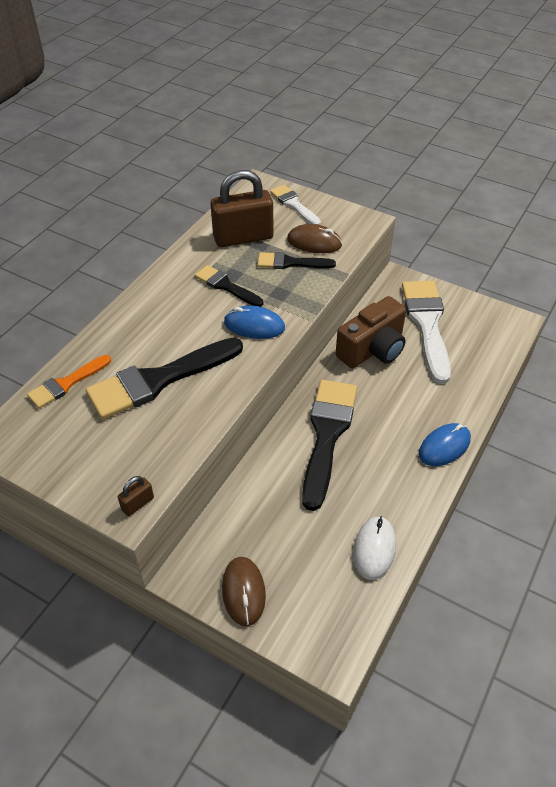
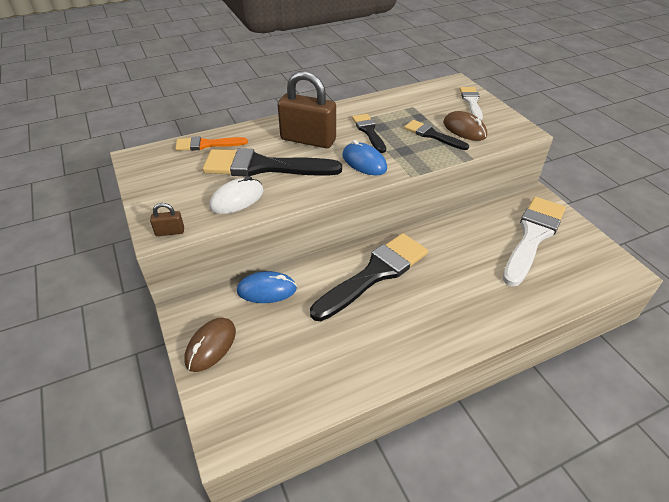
camera: 35 degrees right, 5 degrees down
brown padlock [211,170,273,247] -> brown padlock moved to [278,71,336,148]
brown camera [336,296,406,368] -> none
white mouse [353,516,396,580] -> white mouse moved to [209,176,264,214]
blue mouse [419,423,471,466] -> blue mouse moved to [237,271,297,303]

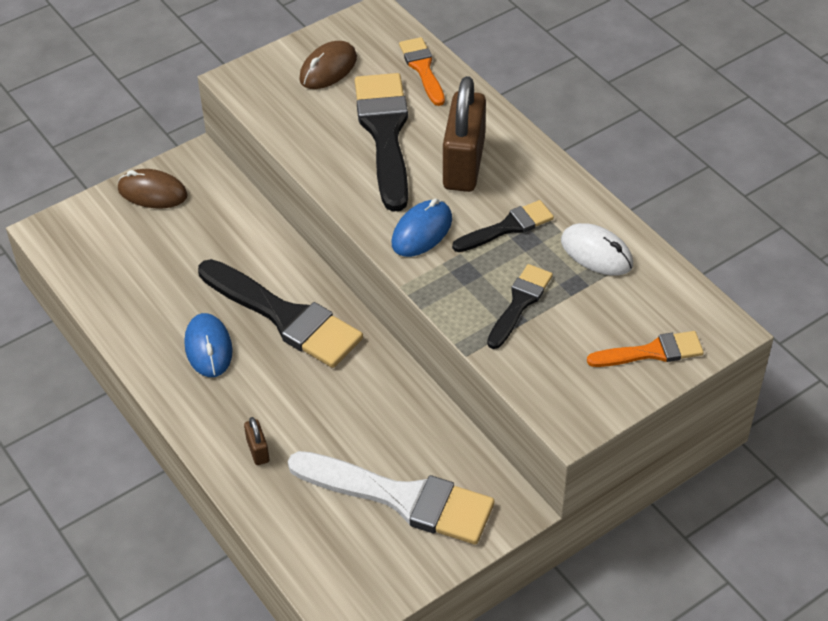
camera: 80 degrees right, 5 degrees up
brown padlock [150,203,184,236] -> brown padlock moved to [244,417,269,465]
white mouse [209,176,264,214] -> white mouse moved to [561,223,633,276]
blue mouse [237,271,297,303] -> blue mouse moved to [184,313,233,377]
brown mouse [443,111,487,141] -> brown mouse moved to [299,41,357,89]
white brush [460,87,483,120] -> orange brush [587,331,704,367]

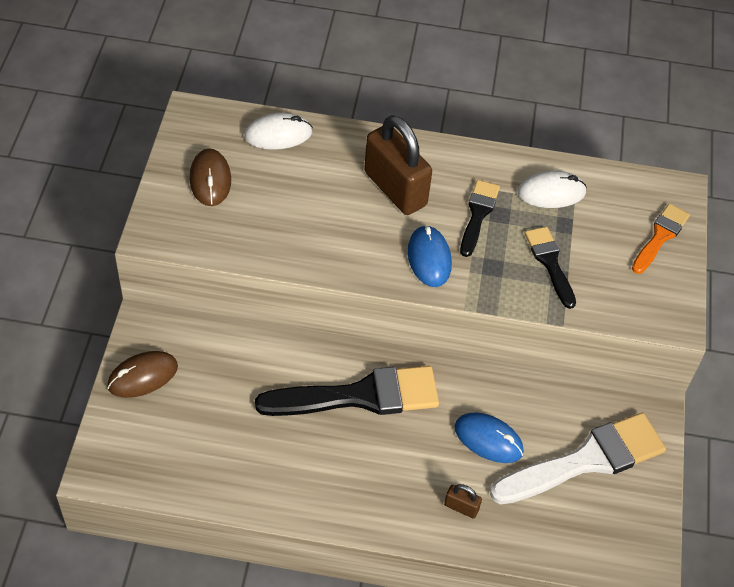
camera: 50 degrees left, 5 degrees up
blue mouse [184,313,233,377] -> blue mouse moved to [455,412,524,463]
black brush [355,73,408,212] -> none
orange brush [399,37,445,106] -> white mouse [244,113,313,150]

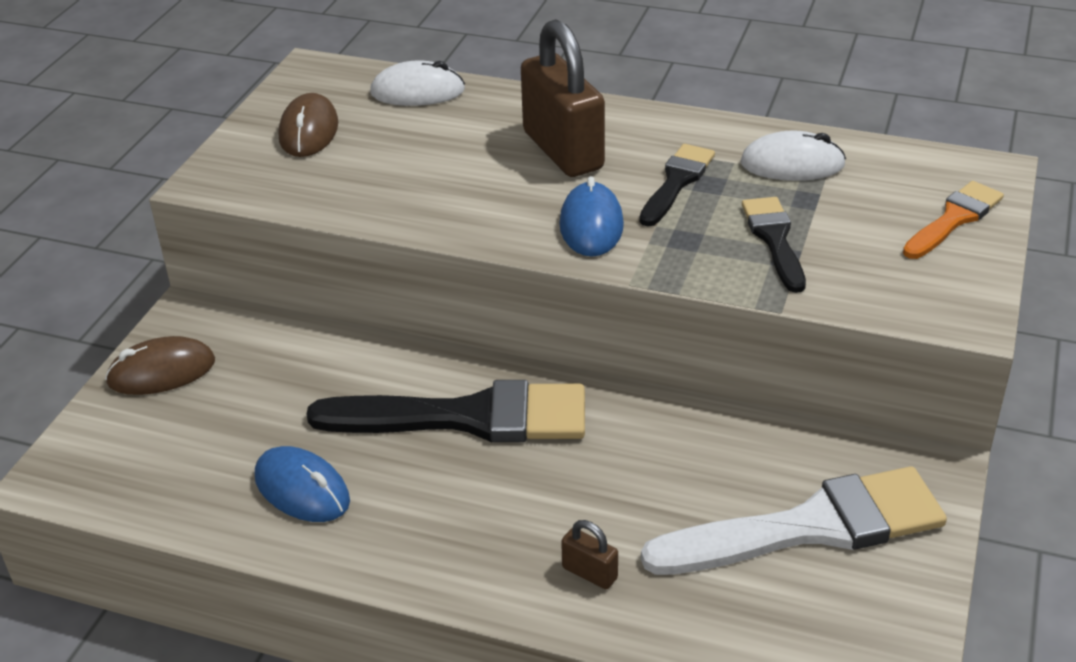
camera: 15 degrees right, 15 degrees down
blue mouse [455,412,524,463] -> blue mouse moved to [255,446,350,522]

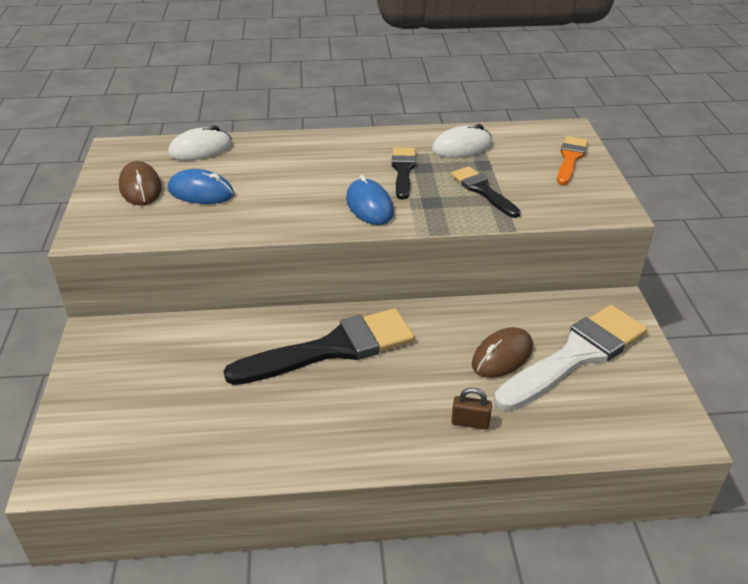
camera: 25 degrees left, 0 degrees up
brown mouse [105,336,215,395] -> brown mouse moved to [472,327,533,378]
blue mouse [255,446,350,522] -> blue mouse moved to [168,169,234,204]
brown padlock [521,19,605,177] -> none

